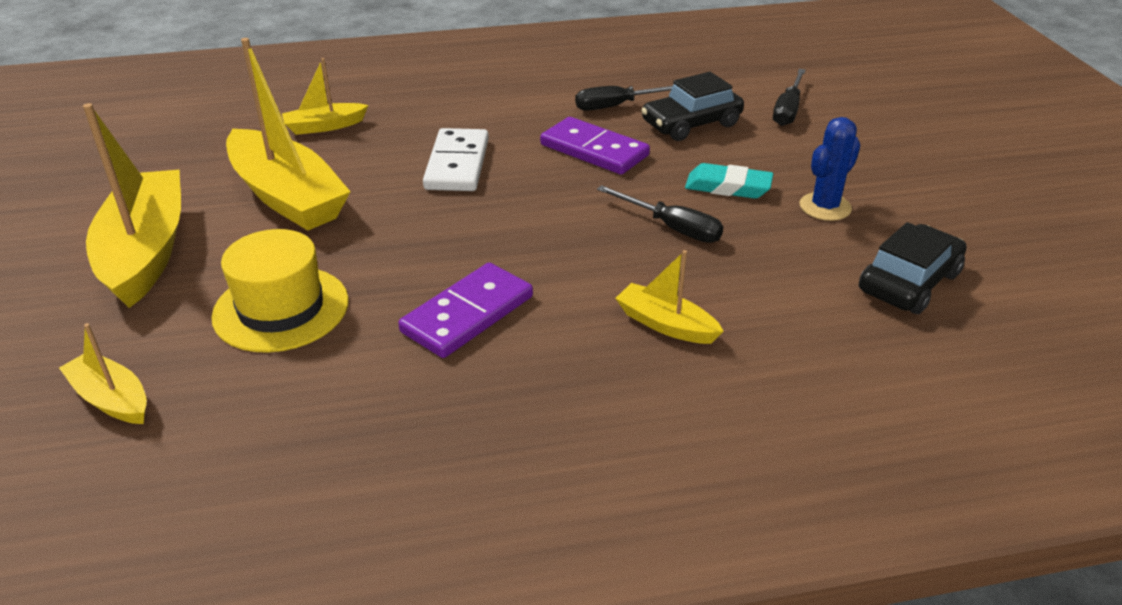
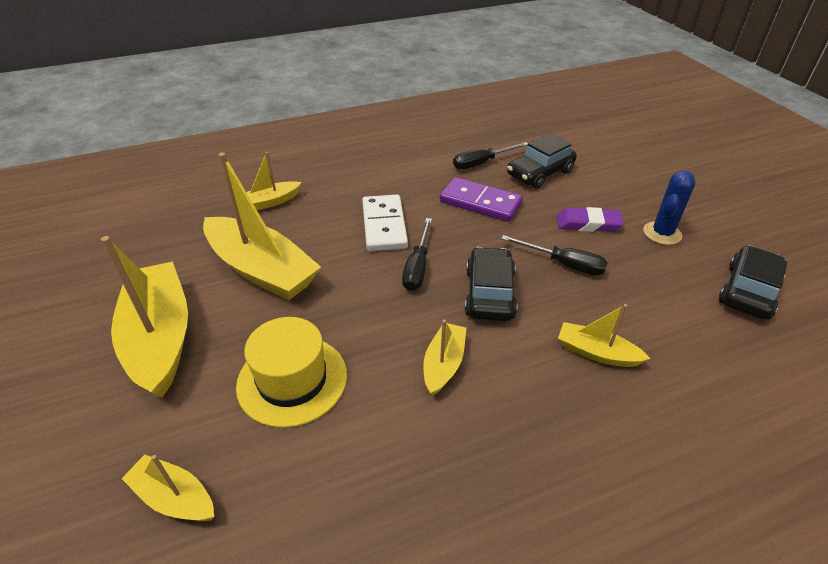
camera: 10 degrees left, 5 degrees up
purple domino [398,263,533,358] -> yellow boat [423,320,467,396]
turquoise eraser [685,163,773,199] -> purple eraser [557,207,624,232]
black screwdriver [773,69,806,126] -> black screwdriver moved to [402,218,432,291]
none -> black car [465,247,517,321]

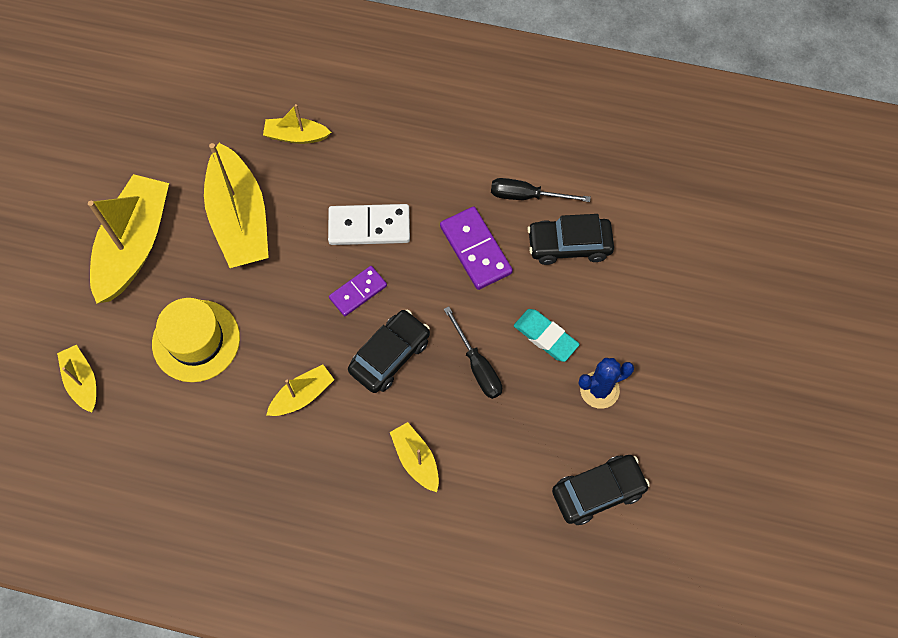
camera: 35 degrees right, 25 degrees up
white domino [362,195,408,251] -> white domino turned 60 degrees clockwise [328,204,410,245]
black screwdriver [402,218,432,291] -> purple domino [329,266,387,316]
purple eraser [557,207,624,232] -> turquoise eraser [514,309,580,362]

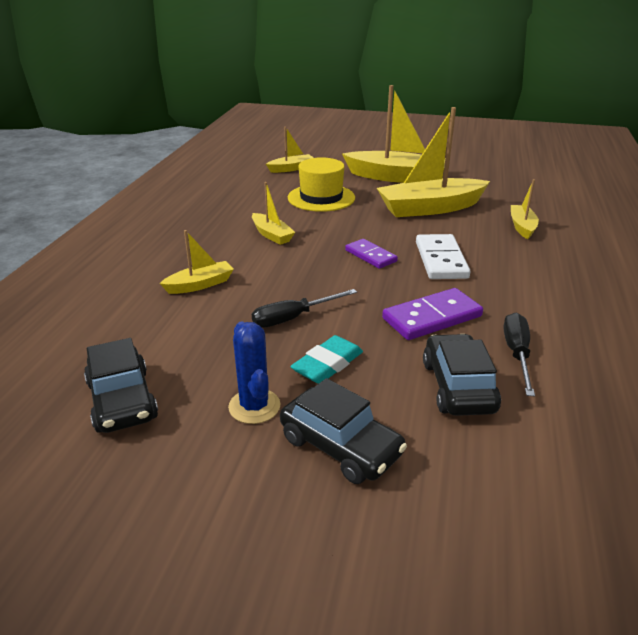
camera: 90 degrees right, 35 degrees down
black car [348,310,430,393] -> black car moved to [280,378,407,484]

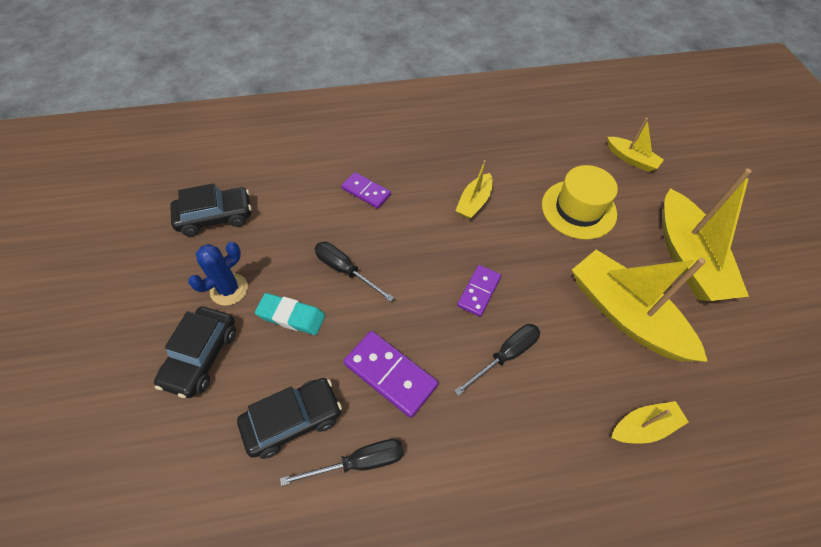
camera: 65 degrees right, 25 degrees up
black car [84,338,158,433] -> black car turned 150 degrees counterclockwise [170,183,252,236]
yellow boat [159,230,234,294] -> purple domino [341,172,391,209]
white domino [416,234,471,279] -> black screwdriver [454,324,540,396]

